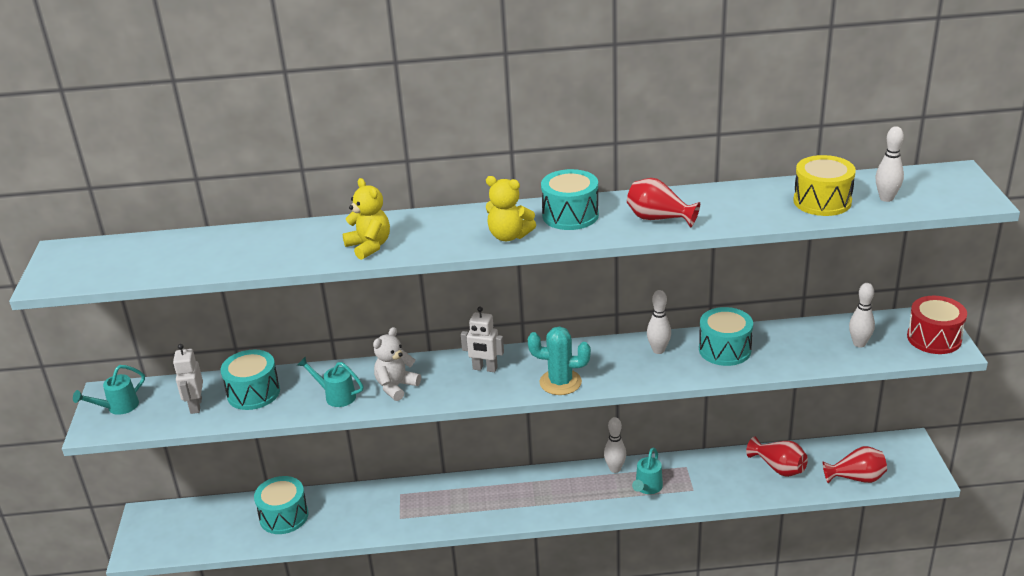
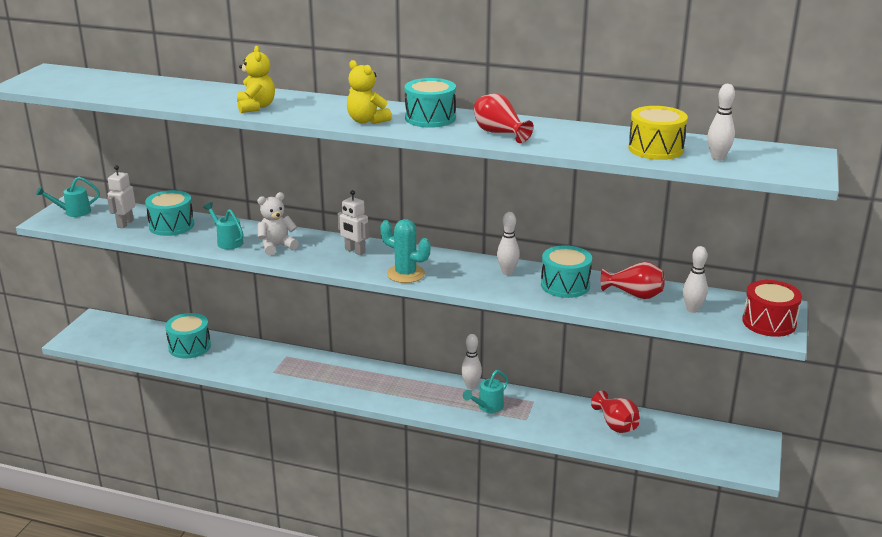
camera: 20 degrees right, 5 degrees down
red vase [823,446,887,484] -> red vase moved to [601,262,665,299]

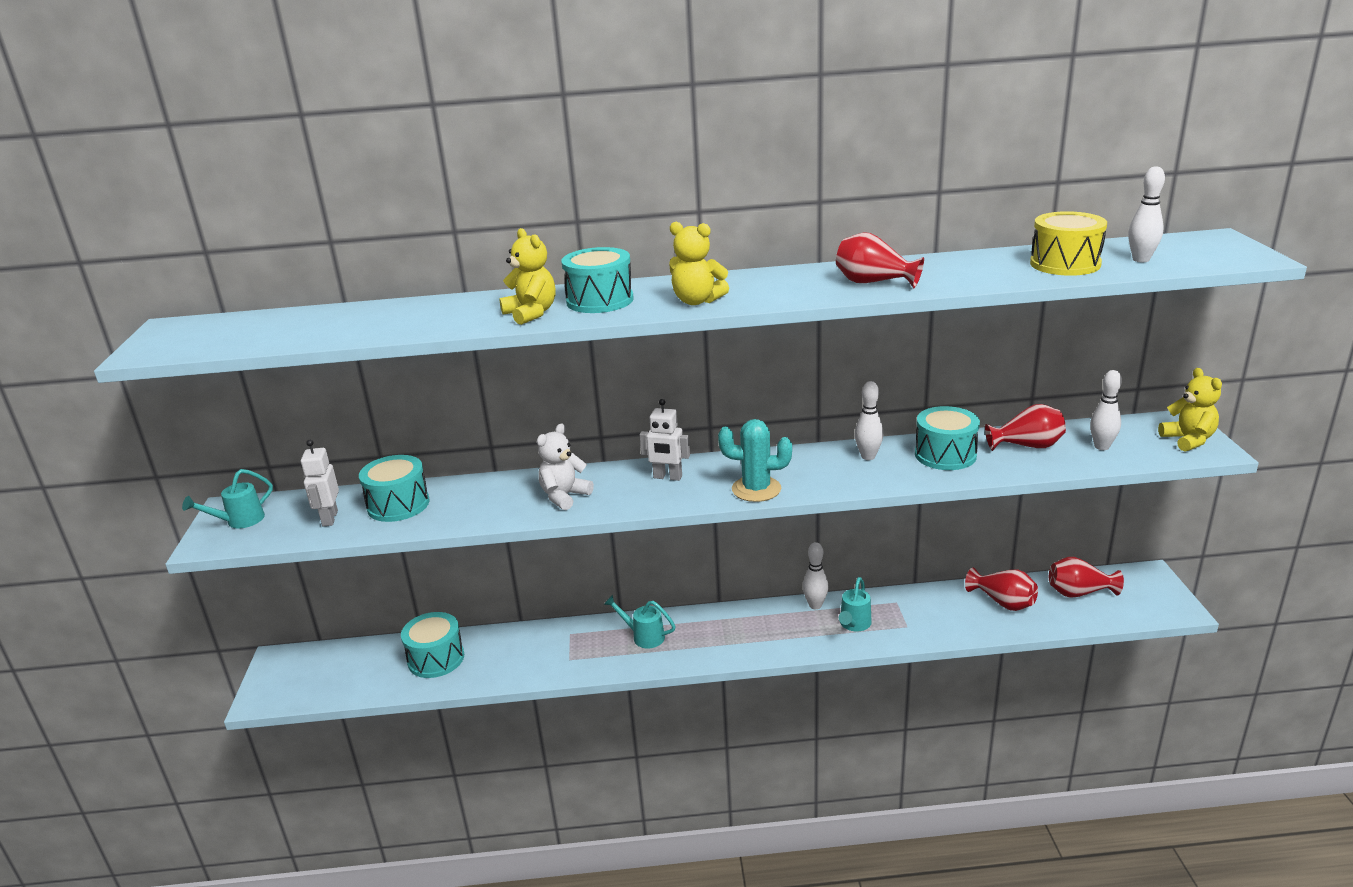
camera: 20 degrees left, 0 degrees up
turquoise watering can [203,202,244,249] -> turquoise watering can moved to [604,595,676,648]
turquoise drum [405,78,456,128] -> turquoise drum moved to [561,247,634,313]
red drum [742,280,802,337] -> yellow teddy bear [1158,368,1222,452]
none -> red vase [1049,557,1124,598]

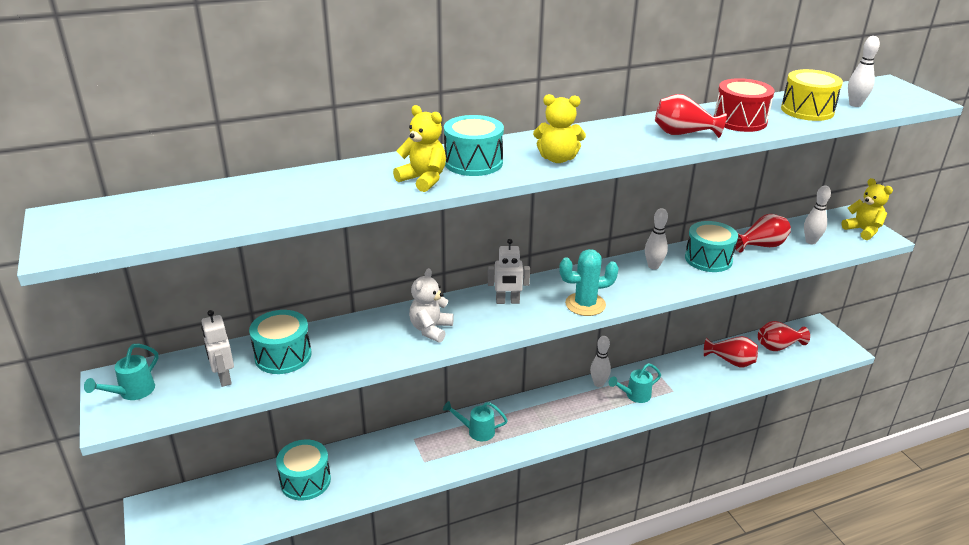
camera: 20 degrees left, 5 degrees up
turquoise watering can [839,577,872,631] -> turquoise watering can turned 60 degrees clockwise [609,363,661,403]
none -> red drum [714,78,775,132]

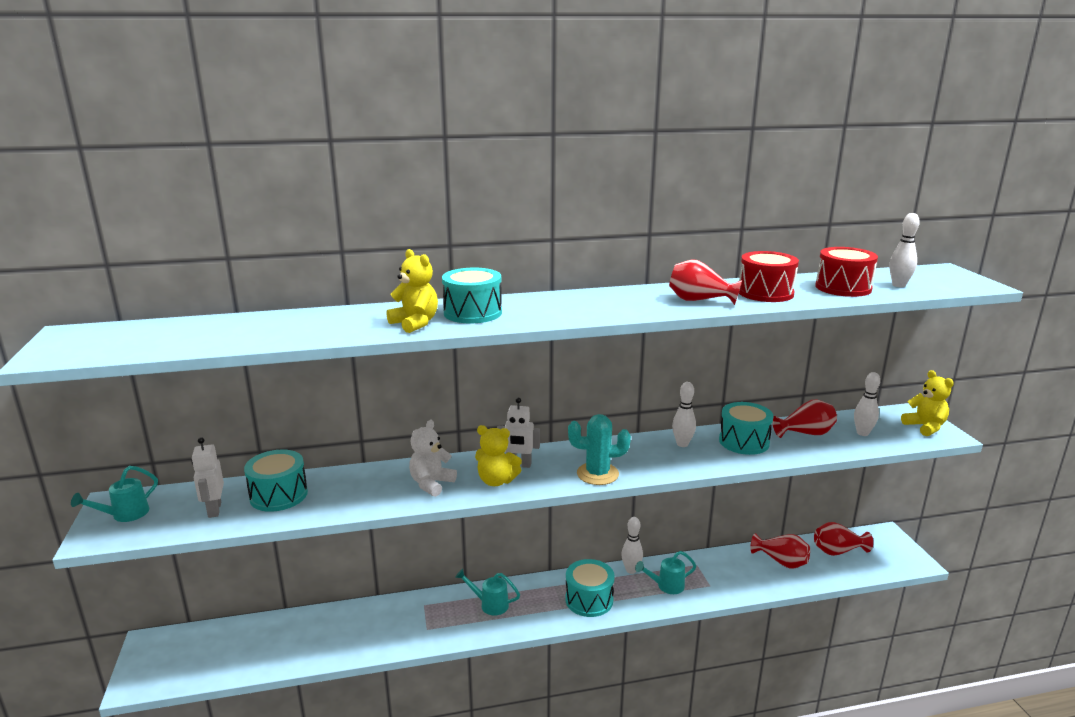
camera: 10 degrees right, 10 degrees down
turquoise drum [276,439,331,501] -> turquoise drum moved to [565,559,615,617]
yellow teddy bear [533,94,586,163] -> yellow teddy bear moved to [475,425,522,486]
yellow drum [781,69,843,121] -> red drum [815,247,878,297]

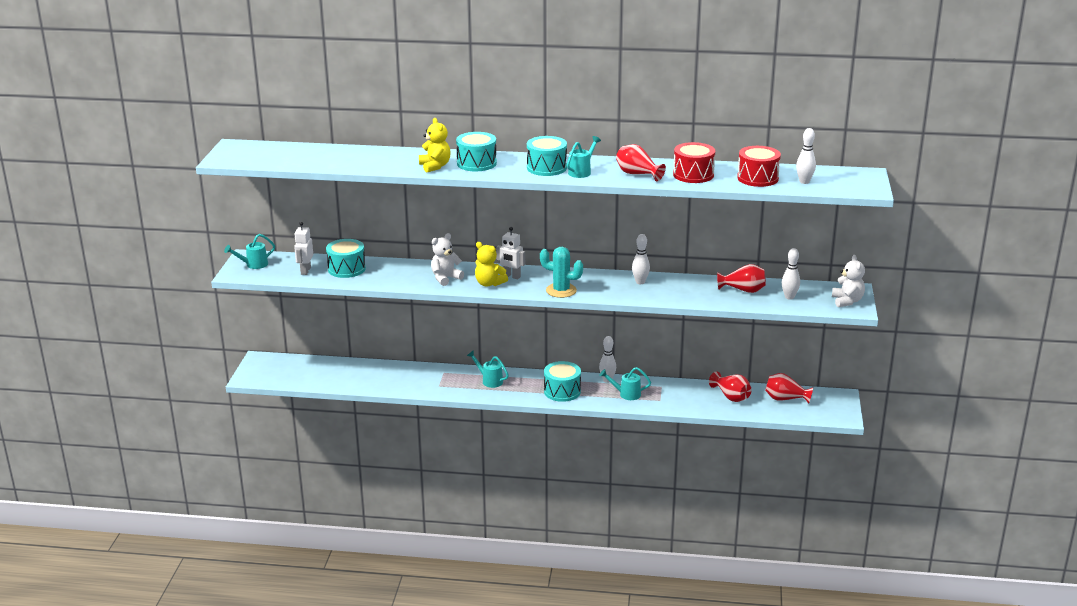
camera: 20 degrees right, 5 degrees up
turquoise drum [719,402,774,455] -> turquoise drum moved to [527,136,567,176]
yellow teddy bear [901,370,954,436] -> white teddy bear [832,255,865,307]
none -> turquoise watering can [567,136,601,178]

